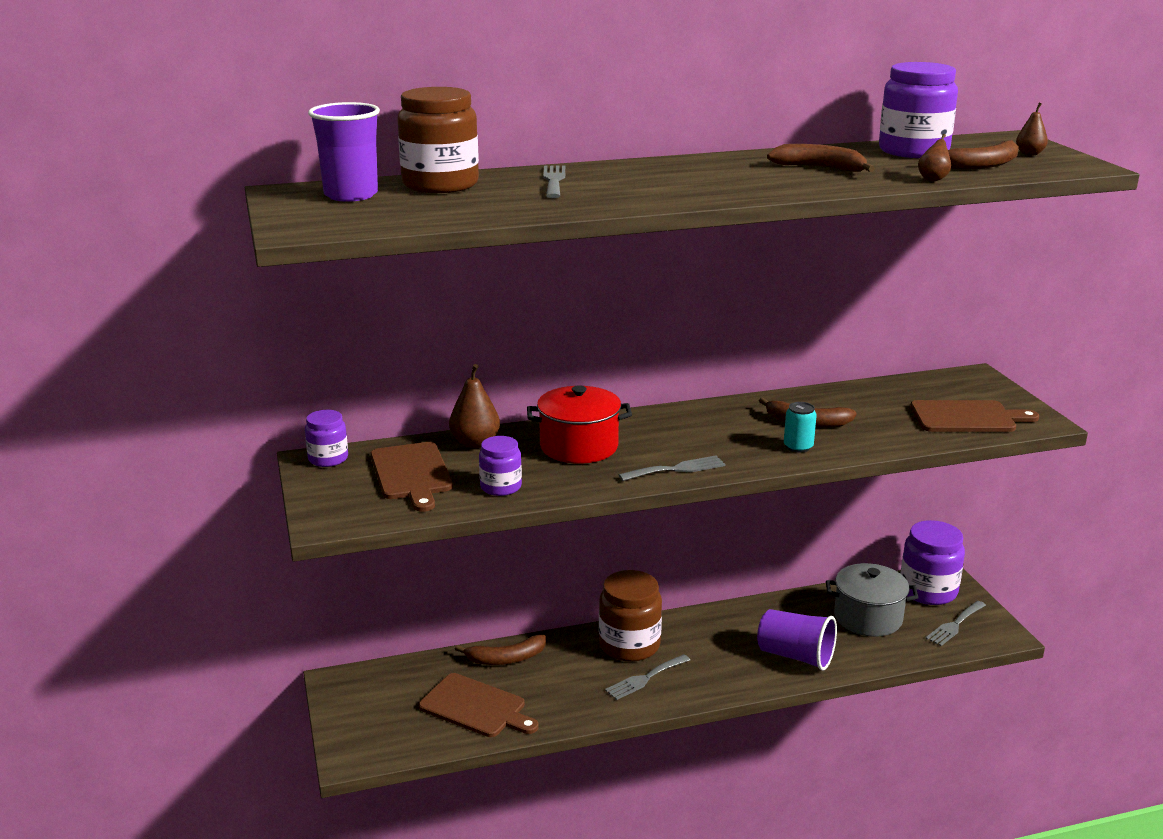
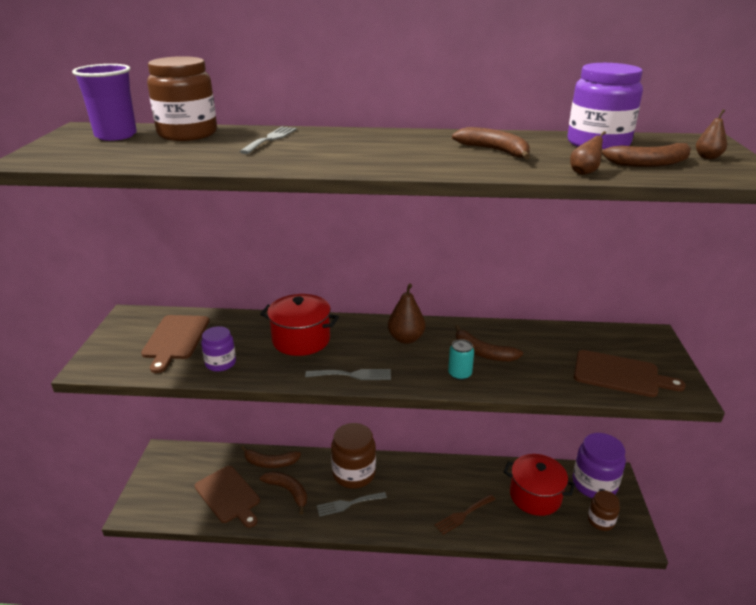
camera: 20 degrees right, 5 degrees up
purple jar [305,410,348,467] -> none
brown pear [449,364,500,448] -> brown pear moved to [388,284,426,344]
purple cup [757,609,837,671] -> brown fork [434,494,496,535]
grey pot [826,563,919,637] -> red pot [504,454,575,516]
grey fork [925,601,986,646] -> brown jar [588,490,620,531]
none -> brown banana [260,472,307,515]

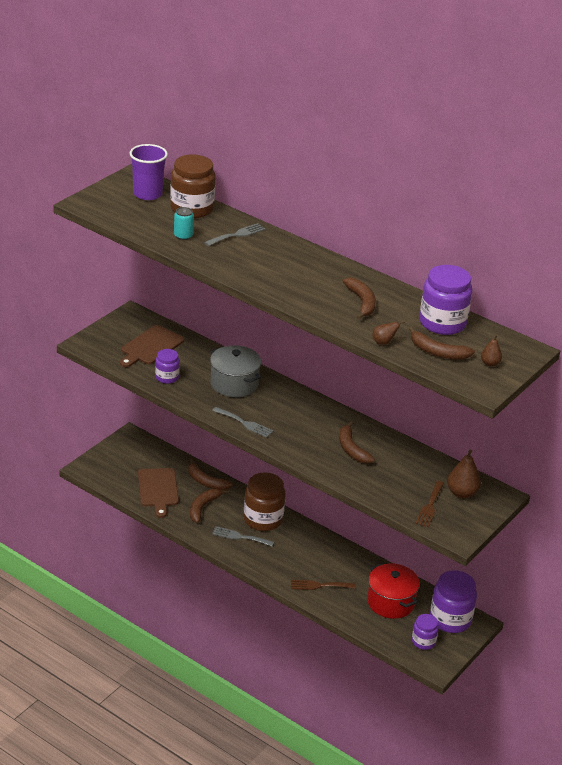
camera: 30 degrees right, 5 degrees up
red pot [260,294,339,356] -> grey pot [210,345,261,397]
brown banana [260,472,307,515] -> brown banana turned 135 degrees counterclockwise [190,489,229,523]
brown pear [388,284,426,344] -> brown pear moved to [447,449,481,498]
turquoise can [448,339,474,380] -> turquoise can moved to [174,207,194,240]
brown cutting board [574,350,686,397] -> brown fork [415,481,444,527]
brown jar [588,490,620,531] -> purple jar [412,614,439,650]

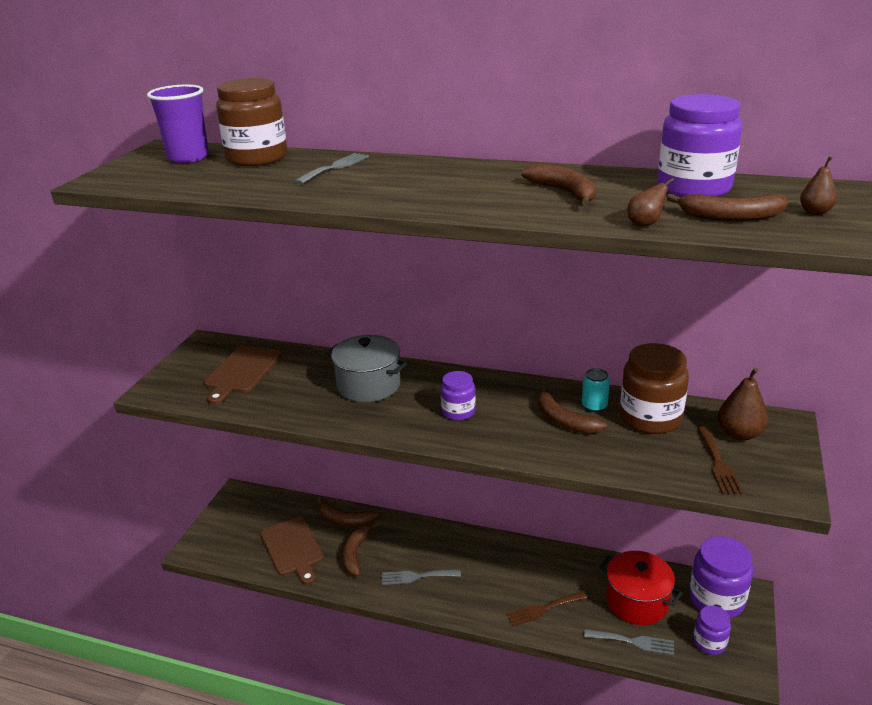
camera: 15 degrees left, 5 degrees down
purple jar [155,349,180,384] -> purple jar moved to [441,371,475,421]
turquoise can [174,207,194,240] -> turquoise can moved to [582,368,610,412]
grey fork [212,407,274,438] -> grey fork moved to [584,629,674,655]
brown jar [244,472,286,531] -> brown jar moved to [620,343,689,434]

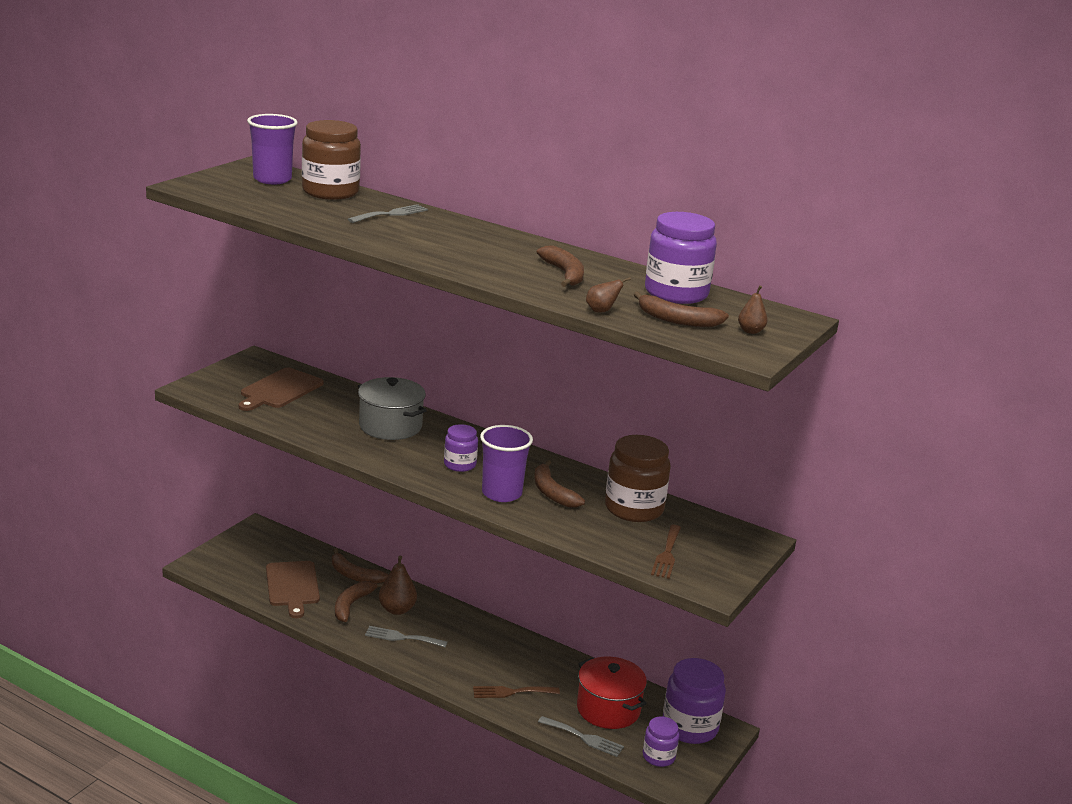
camera: 10 degrees right, 5 degrees down
turquoise can [582,368,610,412] -> none
brown pear [718,368,768,441] -> brown pear moved to [379,556,417,615]
none -> purple cup [480,425,533,502]

